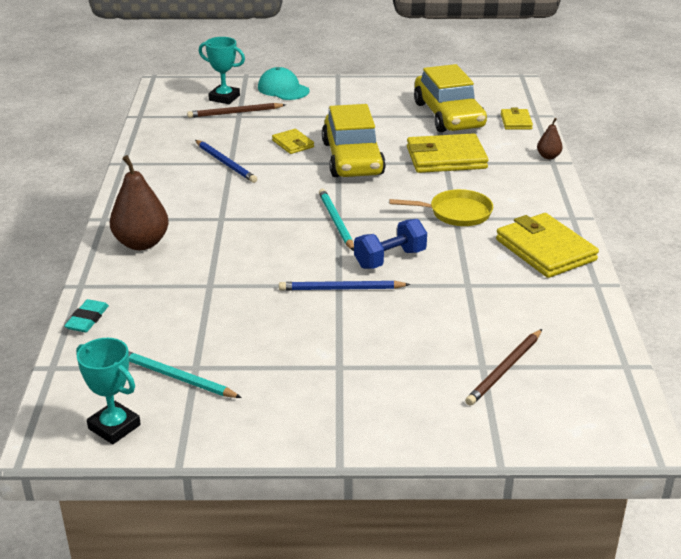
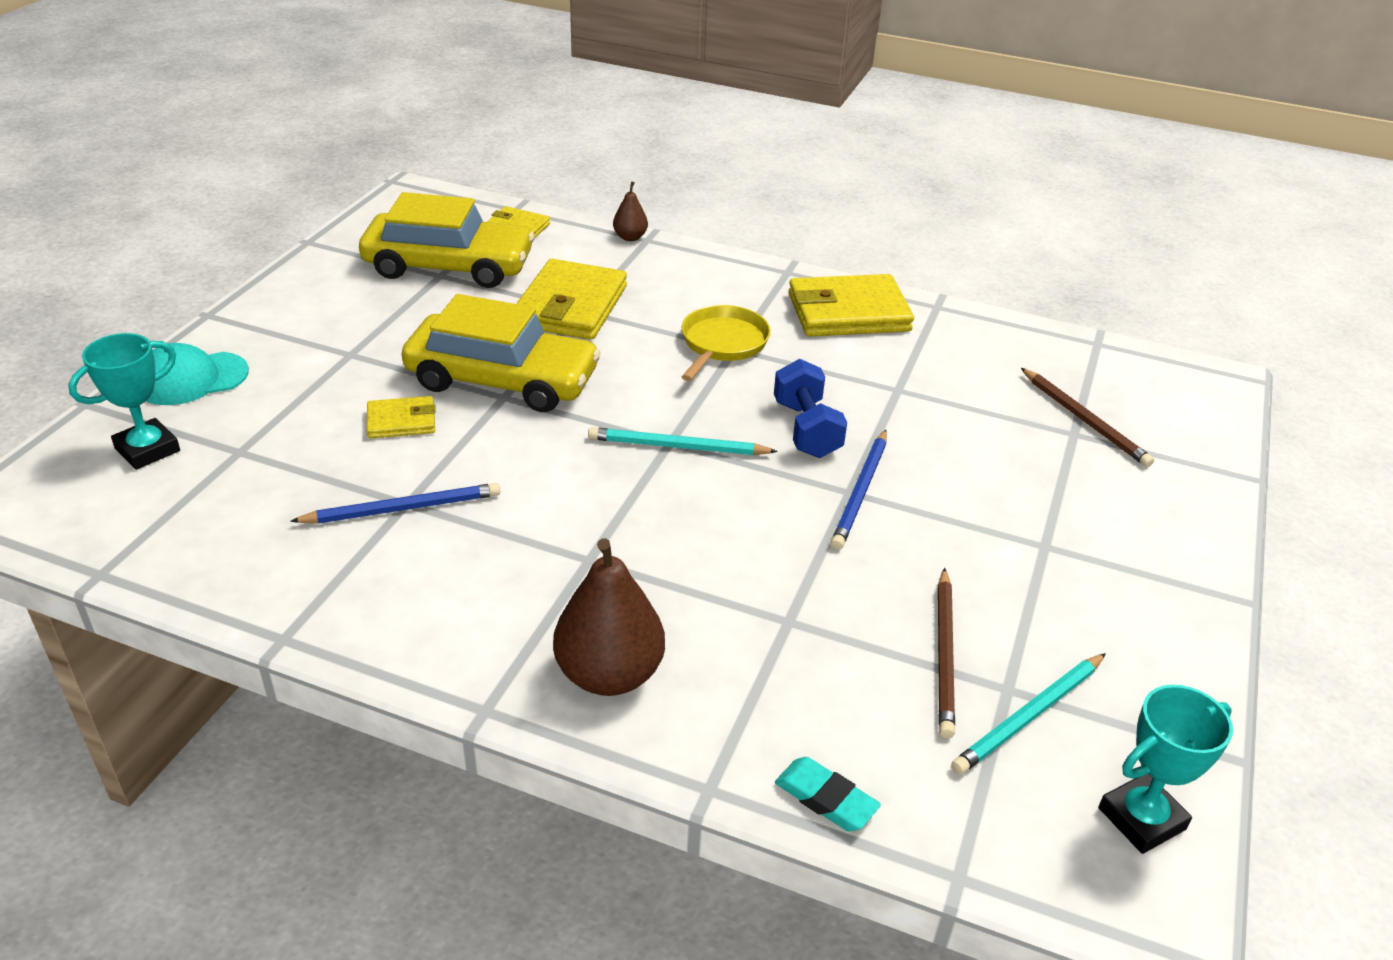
camera: 70 degrees left, 5 degrees up
brown pencil [187,103,286,118] -> brown pencil moved to [938,568,955,738]

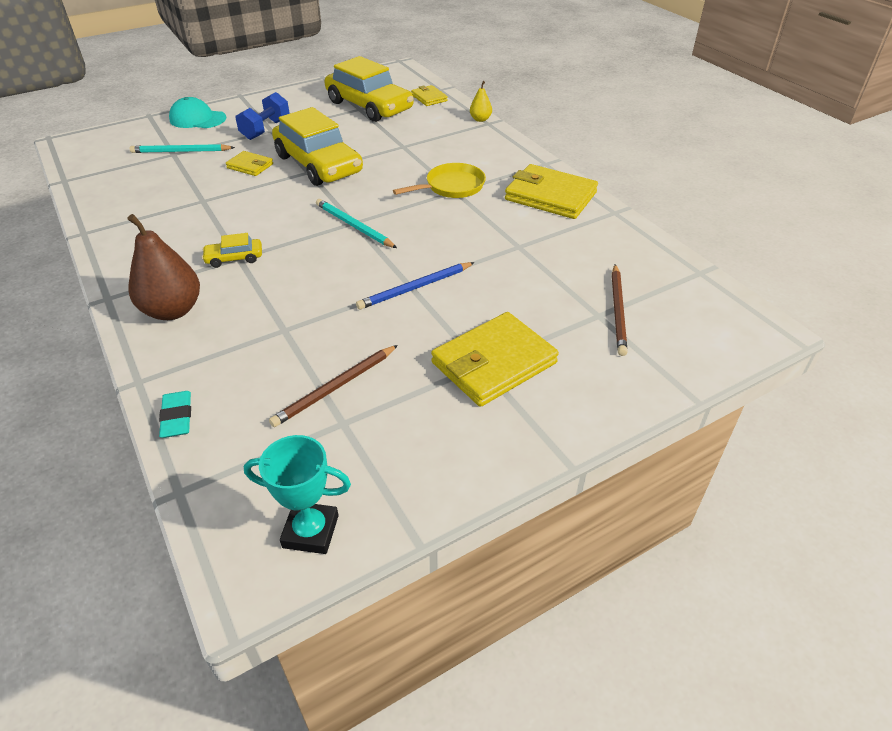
camera: 40 degrees right, 5 degrees up
turquoise trophy [68,333,180,470] -> none
blue pencil [290,483,500,524] -> none
yellow wallet [516,259,627,340] -> yellow wallet moved to [431,312,559,407]
brown pear [613,181,648,241] -> yellow pear [470,81,492,122]
blue dumbbell [774,359,847,458] -> blue dumbbell moved to [235,92,290,140]
turquoise pencil [951,653,1106,775] -> turquoise pencil moved to [130,144,235,153]
none -> yellow car [202,233,262,268]

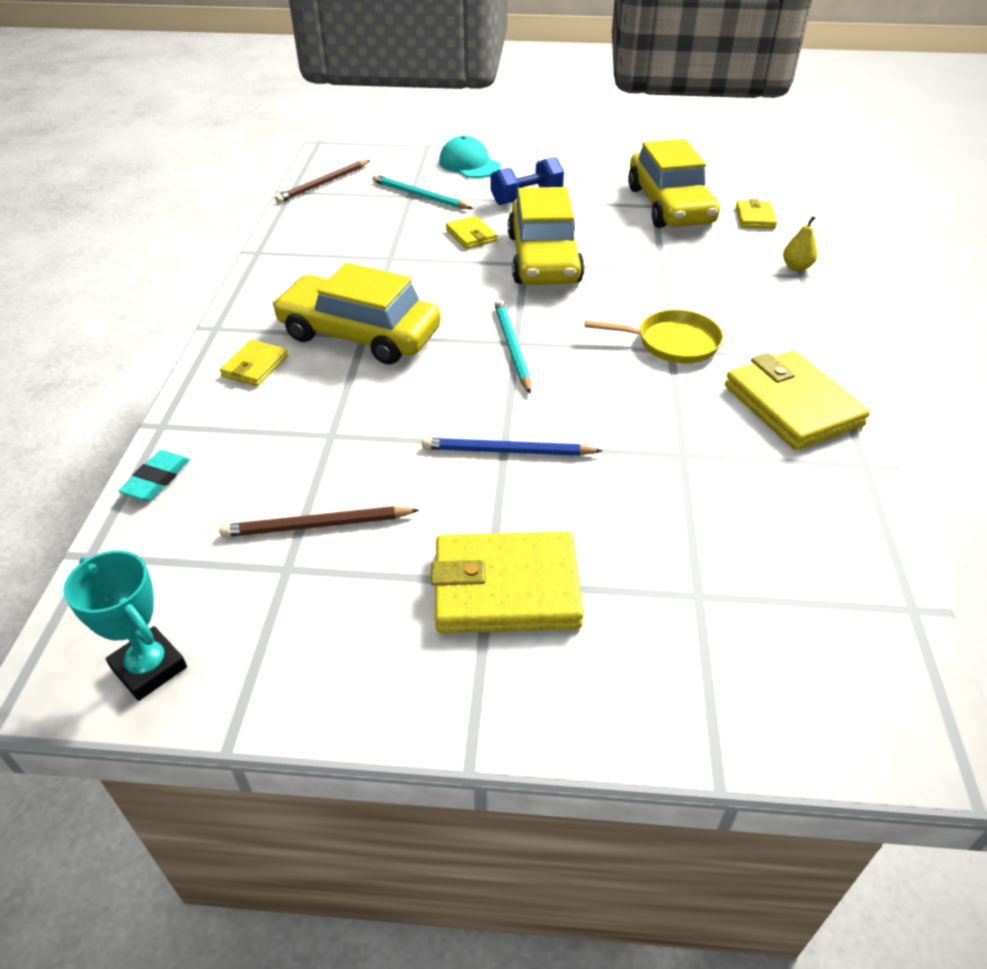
camera: 35 degrees right, 0 degrees up
brown pear [128,214,200,320] -> yellow wallet [220,340,288,386]
yellow car [202,233,262,268] -> yellow car [272,263,441,365], size x2.34
brown pencil [612,264,628,356] -> brown pencil moved to [275,160,370,203]

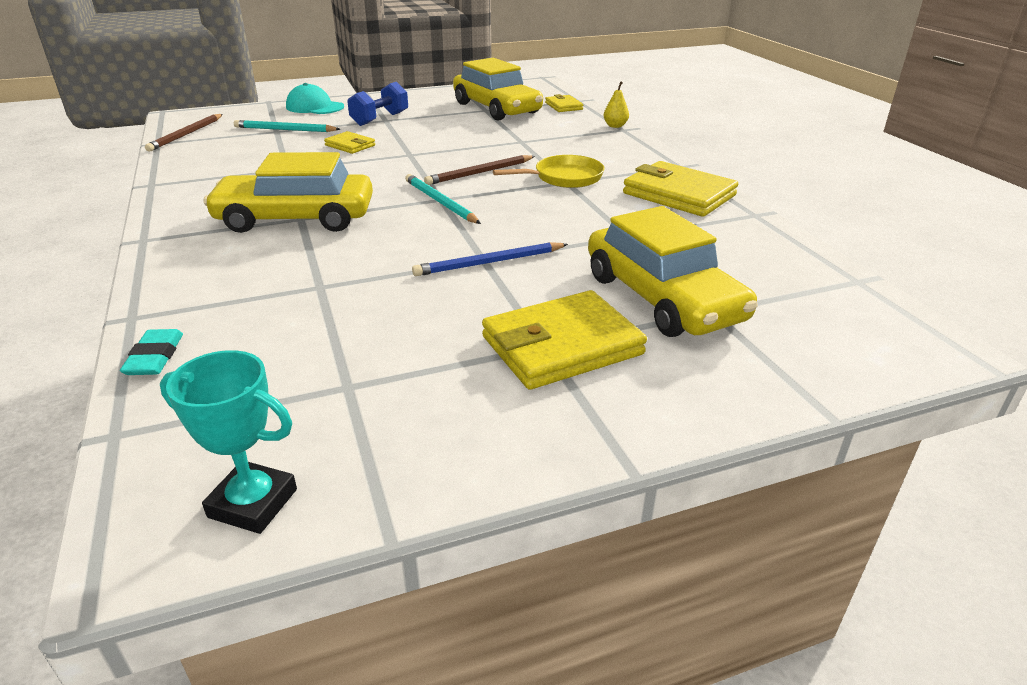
camera: 25 degrees left, 10 degrees down
brown pencil [219,506,419,537] -> brown pencil moved to [424,155,535,185]
yellow wallet [220,340,288,386] -> none
yellow car [508,187,584,285] -> yellow car moved to [588,206,758,337]

